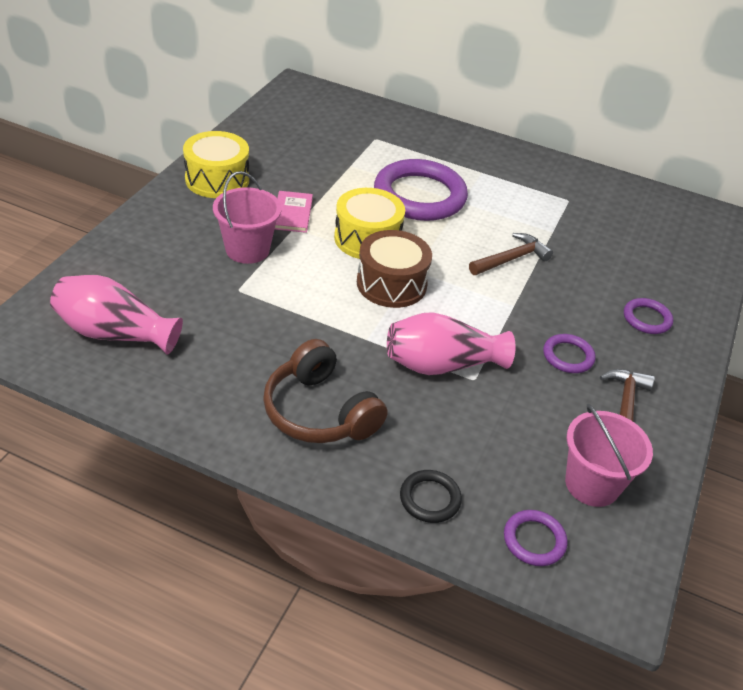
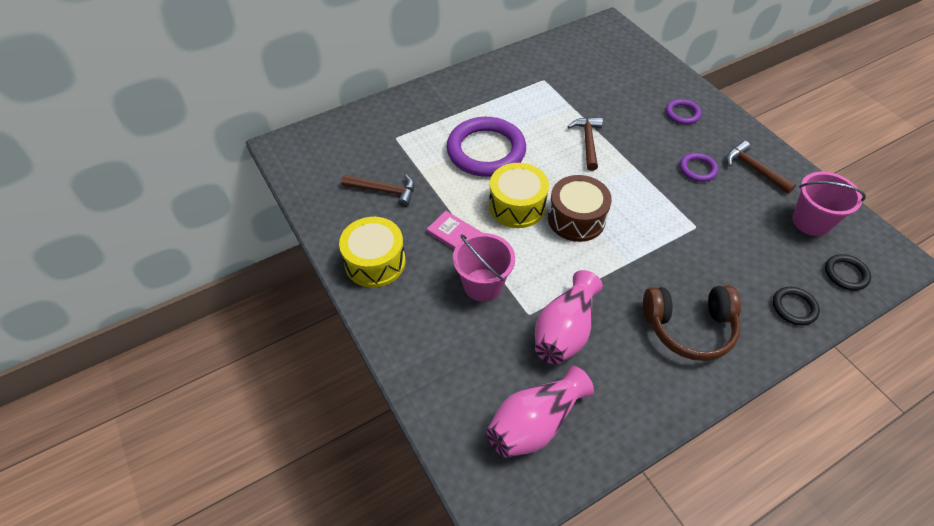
camera: 50 degrees left, 10 degrees up
pink vase [387,312,516,375] -> pink vase moved to [535,270,603,364]
purple ring [504,510,567,566] -> black ring [825,254,871,291]
none -> brown hammer [342,174,414,207]

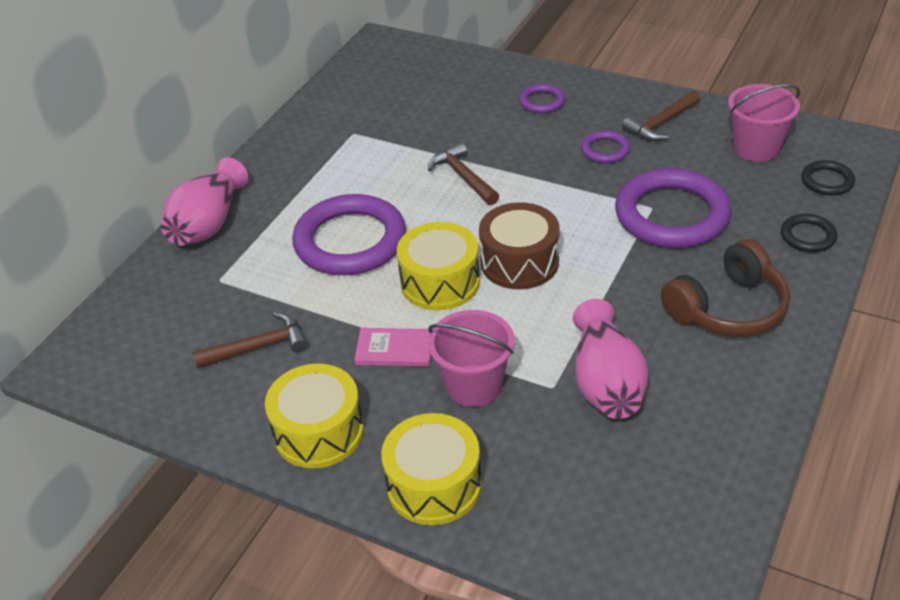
camera: 30 degrees left, 10 degrees down
pink vase [487,366,594,458] -> pink vase moved to [161,157,248,246]
brown hammer [726,141,796,194] -> brown hammer turned 60 degrees counterclockwise [622,90,700,141]
none -> yellow drum [381,413,482,525]
none -> purple ring [615,168,731,248]

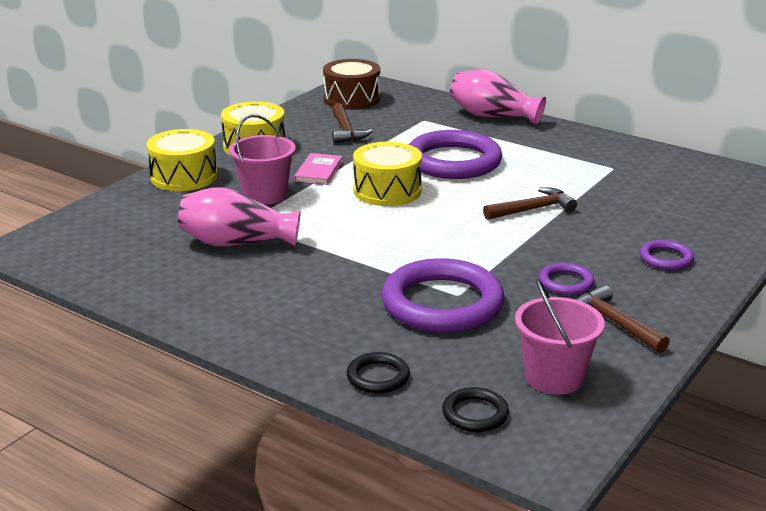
camera: 95 degrees right, 15 degrees down
brown drum [479,202,560,289] -> brown drum moved to [323,59,380,110]
brown headphones [661,239,790,337] -> none

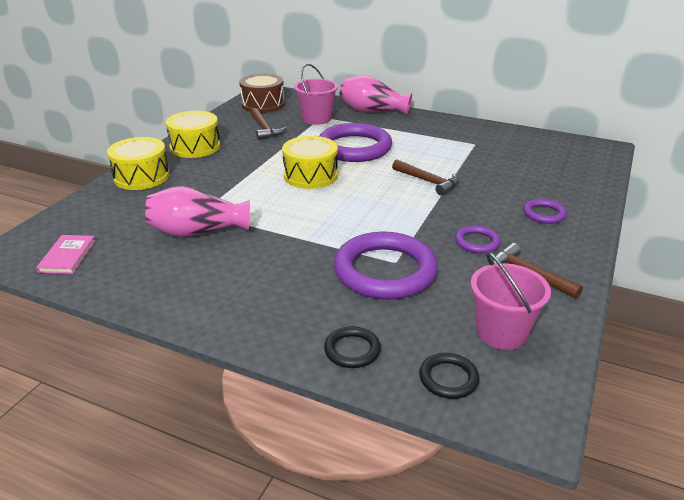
camera: 10 degrees left, 5 degrees up
pink bucket [229,114,296,205] -> pink bucket moved to [294,63,338,125]
pink book [294,153,343,185] -> pink book moved to [36,235,96,274]
brown hammer [483,187,577,220] -> brown hammer turned 75 degrees clockwise [392,159,459,196]

